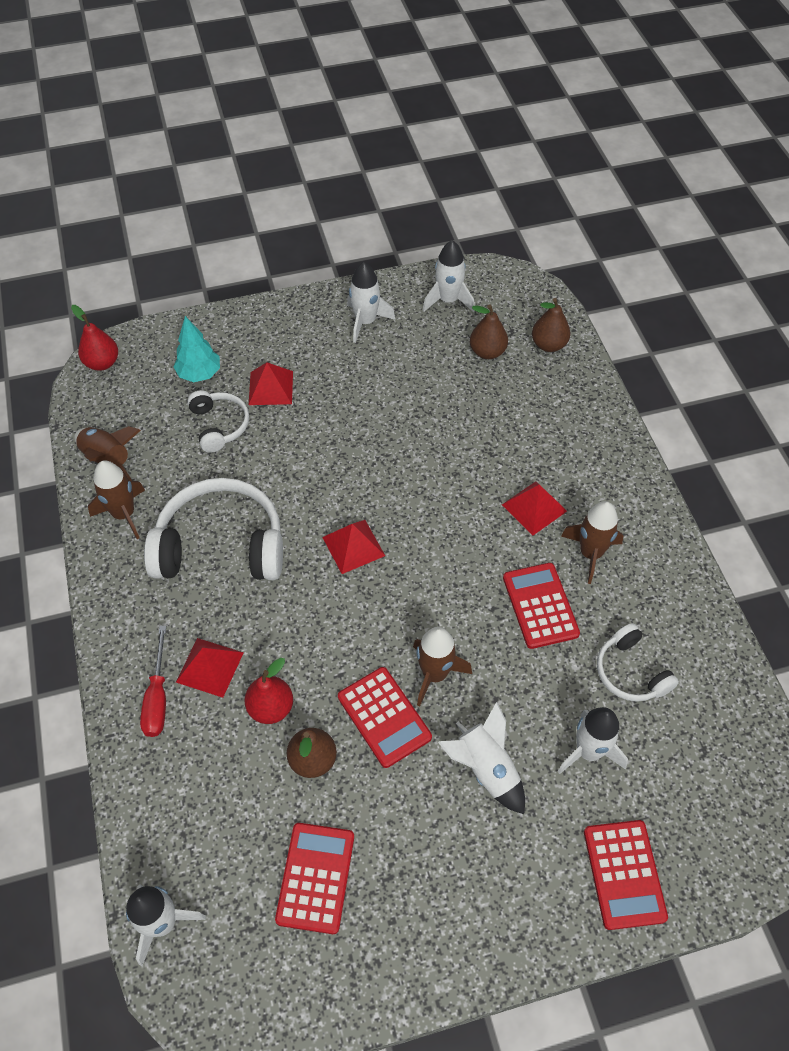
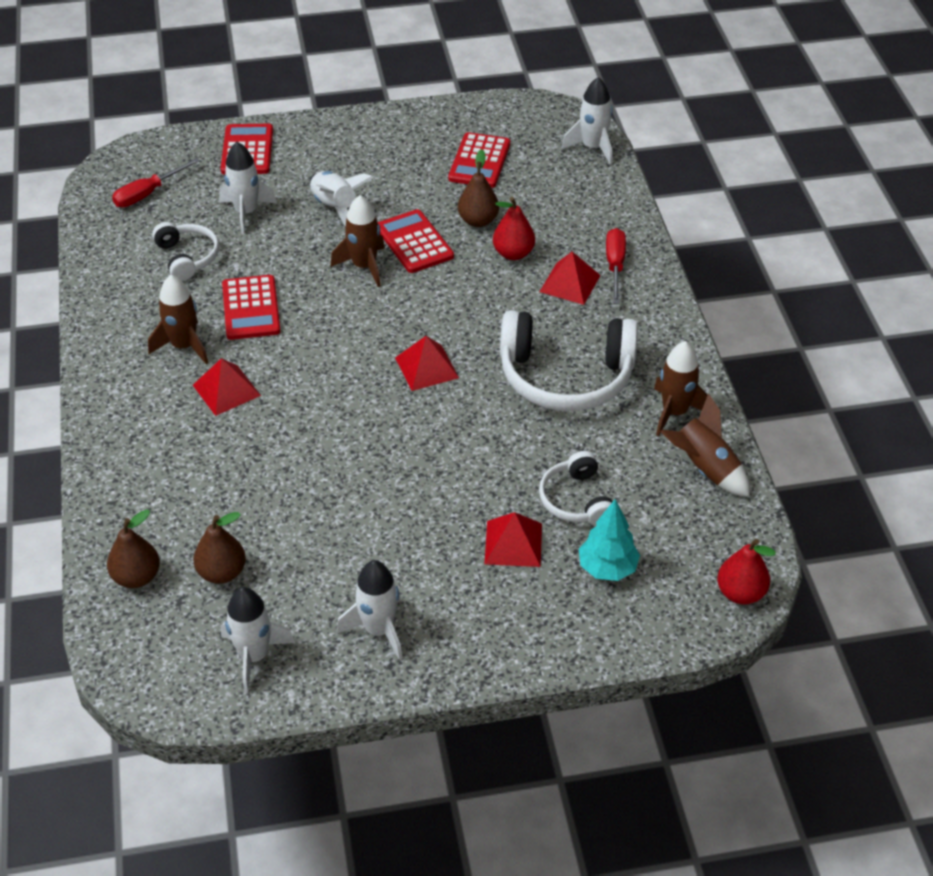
camera: 175 degrees left, 10 degrees down
none -> red screwdriver [112,158,200,207]

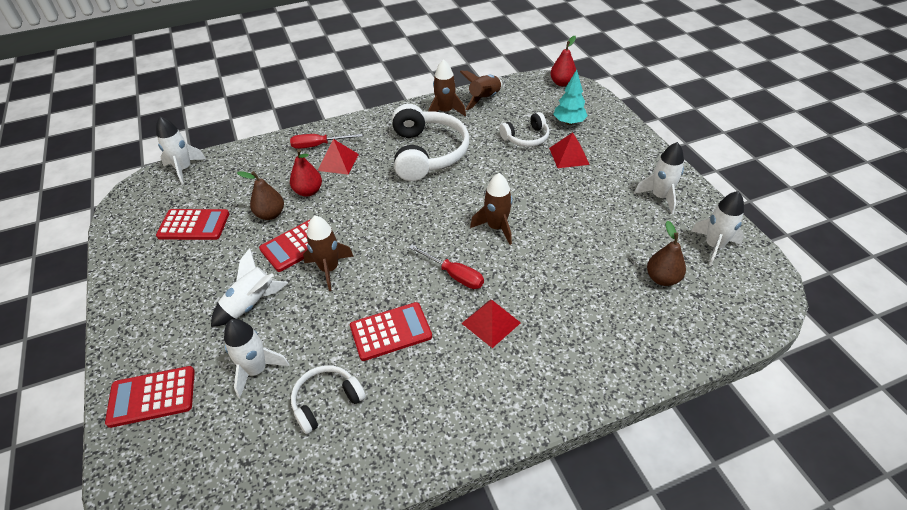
camera: 100 degrees left, 0 degrees up
brown pear [107,509,160,588] -> none
red screwdriver [112,158,200,207] -> red screwdriver moved to [409,245,484,289]
brown rocket [148,275,208,365] -> brown rocket moved to [470,173,512,245]
red pyramid [395,336,459,391] -> none

